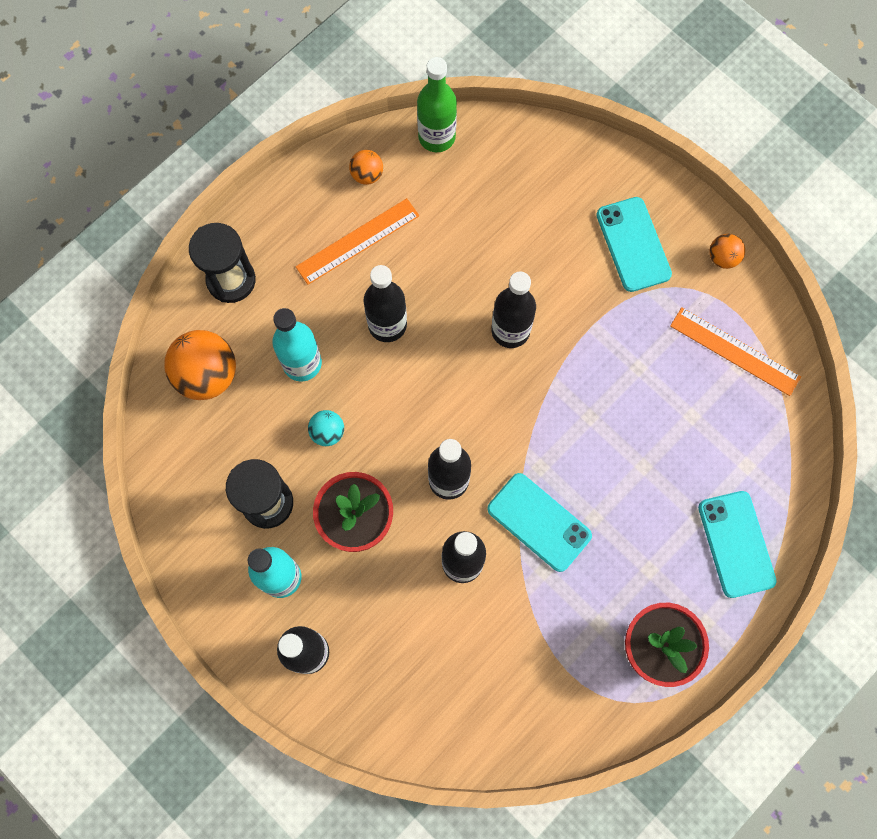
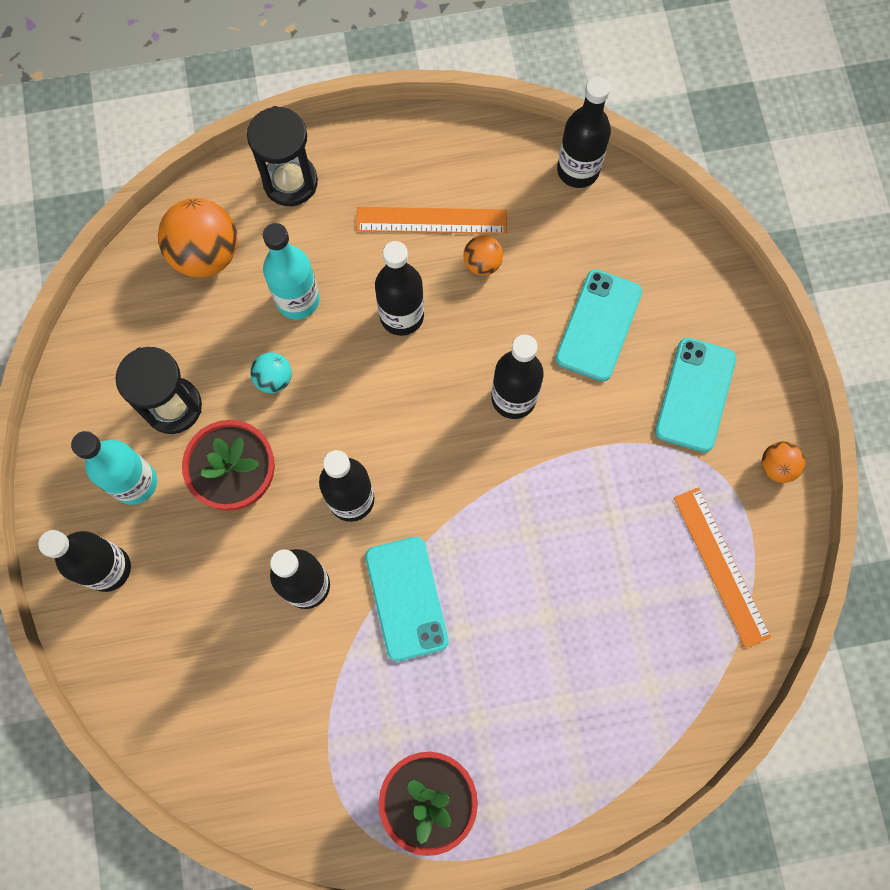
camera: 35 degrees right, 0 degrees up
orange ball [349,150,383,185] -> orange ball moved to [463,235,503,276]
green bottle [417,57,457,152] -> black bottle [557,77,611,188]
turquoise phone [698,491,777,598] -> turquoise phone moved to [555,269,642,382]

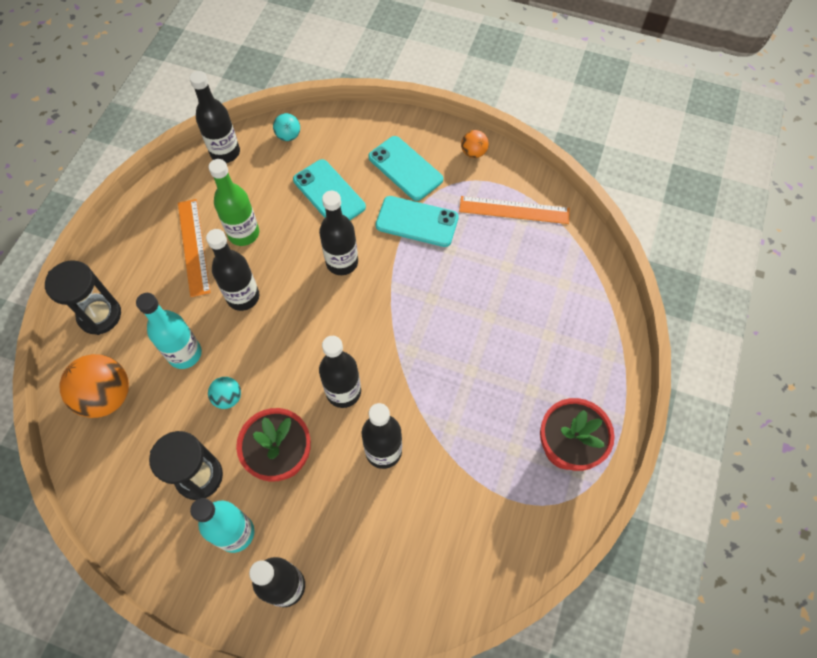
camera: 60 degrees left, 10 degrees down
orange ruler [356,207,507,234] -> orange ruler turned 45 degrees counterclockwise [178,199,211,297]
turquoise phone [365,537,449,661] -> turquoise phone moved to [376,196,459,247]
orange ball [463,235,503,276] -> green bottle [208,159,259,246]
none -> turquoise ball [273,113,300,141]

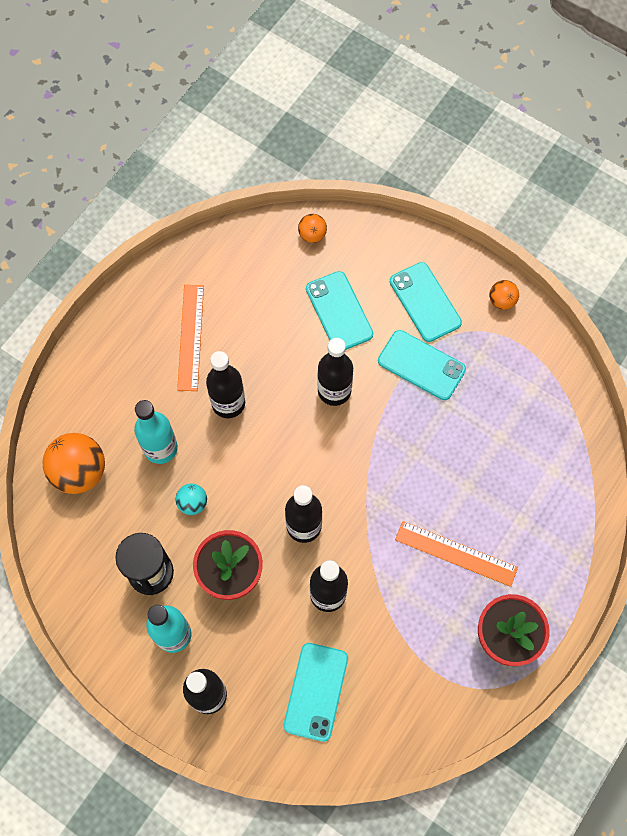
camera: 15 degrees right, 5 degrees up
black hourglass [45,260,121,335] -> none
black bottle [189,71,240,163] -> none
green bottle [208,159,259,246] -> none
turquoise ball [273,113,300,141] -> orange ball [298,214,327,243]
orange ruler [459,196,570,224] -> orange ruler moved to [395,521,518,587]
none -> turquoise phone [284,643,348,742]

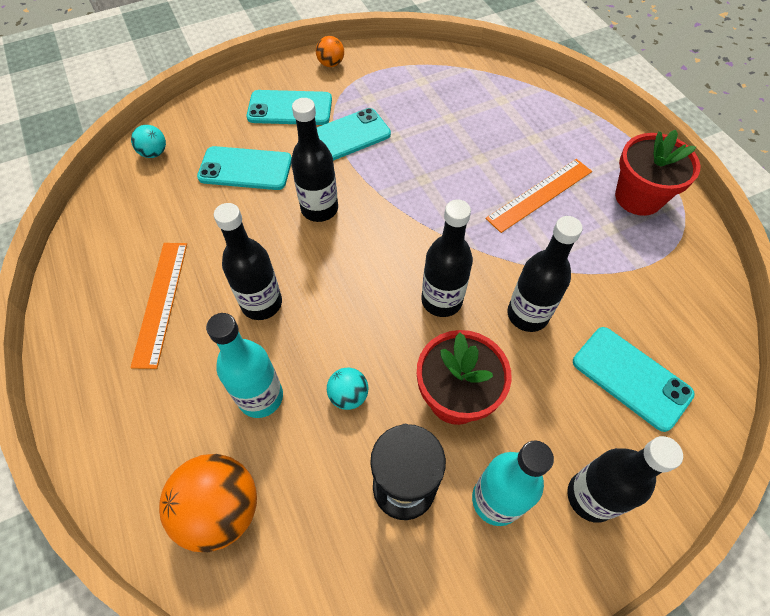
camera: 60 degrees left, 10 degrees down
orange ruler [177,285,204,391] -> orange ruler turned 60 degrees clockwise [130,243,187,369]
orange ball [298,214,327,243] -> turquoise ball [131,125,166,158]

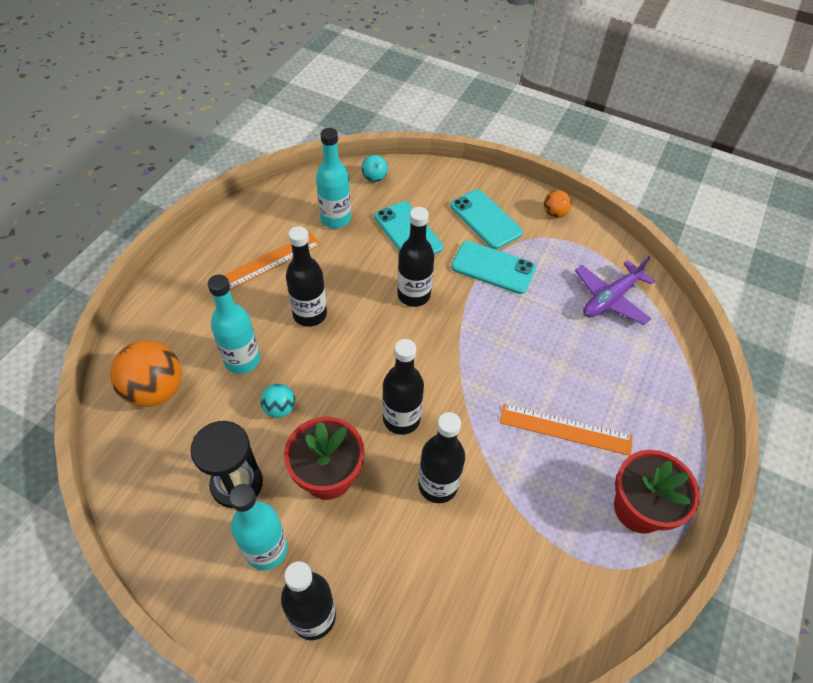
camera: 50 degrees right, 5 degrees down
turquoise phone [573,327,695,432] -> none
none -> turquoise bottle [316,128,351,228]
none -> purple plane [575,256,655,325]

